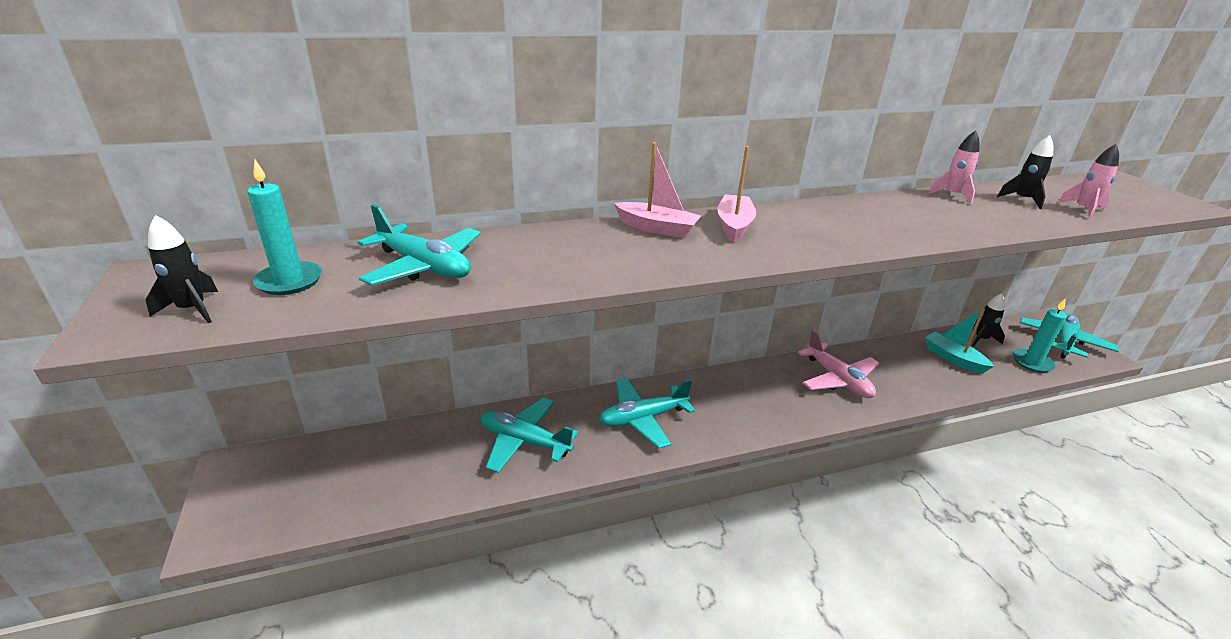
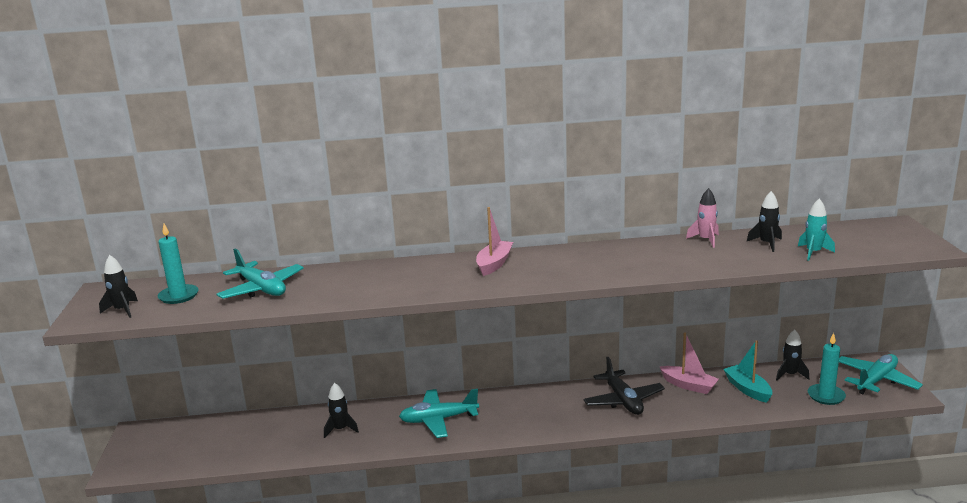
camera: 15 degrees right, 10 degrees down
turquoise plane [481,398,578,473] -> black rocket [324,383,359,438]
pink boat [614,142,701,238] -> pink boat moved to [660,332,719,394]
pink plane [797,330,879,398] -> black plane [583,357,665,415]
pink rocket [1058,144,1119,219] -> turquoise rocket [798,198,835,261]

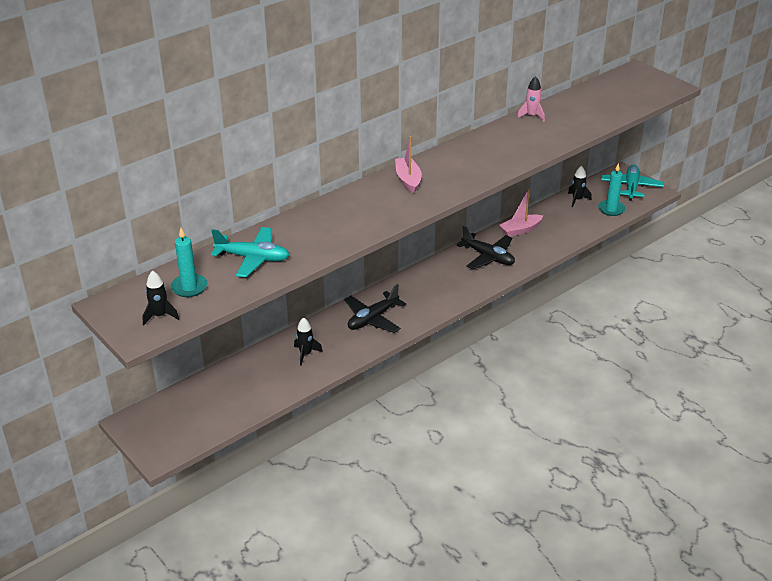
camera: 35 degrees left, 15 degrees up
turquoise plane [399,389,479,438] -> black plane [344,284,406,333]
pink boat [660,332,719,394] -> pink boat turned 150 degrees clockwise [499,189,543,237]
turquoise boat [723,340,772,403] -> none
black rocket [747,191,782,252] -> none
turquoise rocket [798,198,835,261] -> none

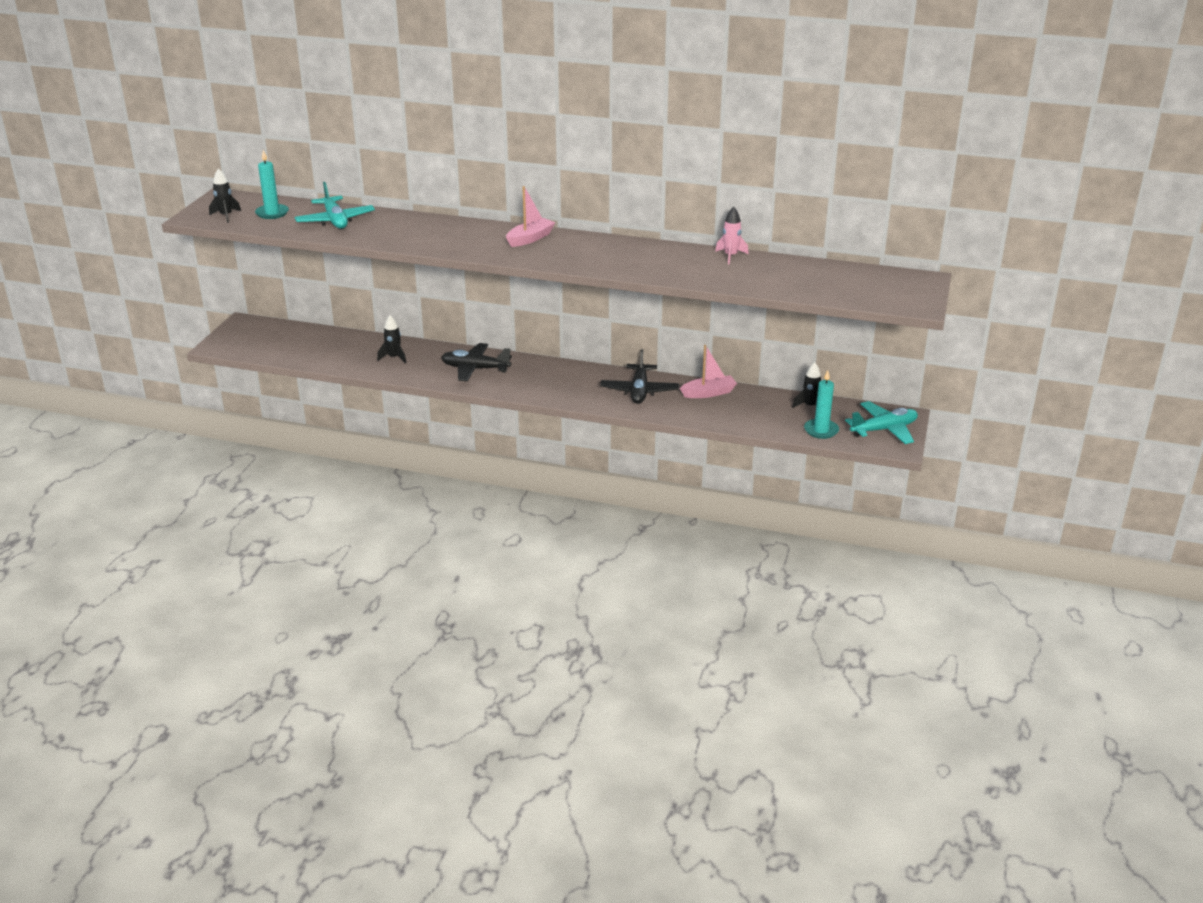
camera: 55 degrees right, 5 degrees down
pink boat [499,189,543,237] -> pink boat turned 135 degrees clockwise [680,345,737,398]

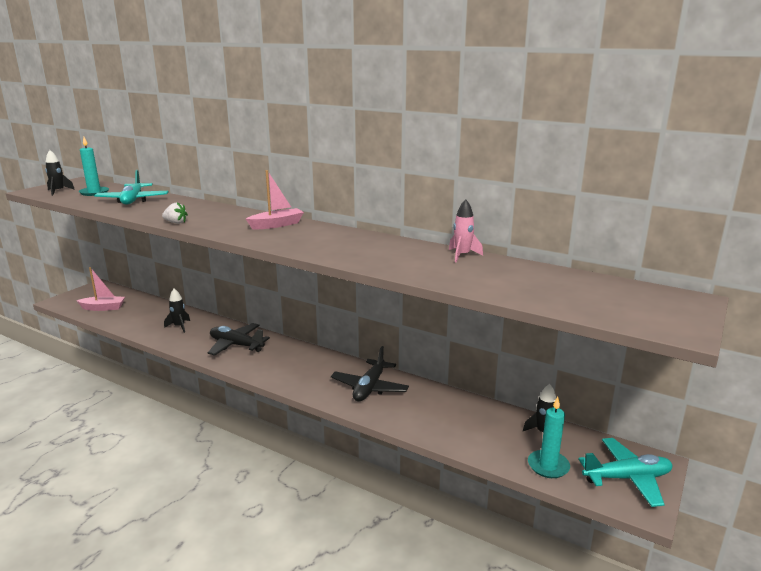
camera: 15 degrees right, 10 degrees down
pink boat [680,345,737,398] -> pink boat moved to [76,267,125,311]
none -> white strawberry [162,202,188,224]

